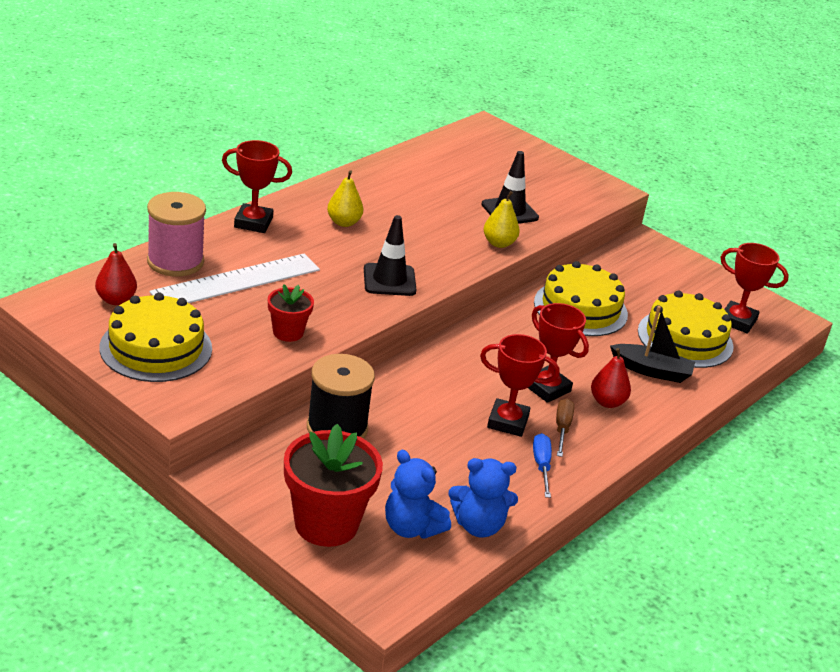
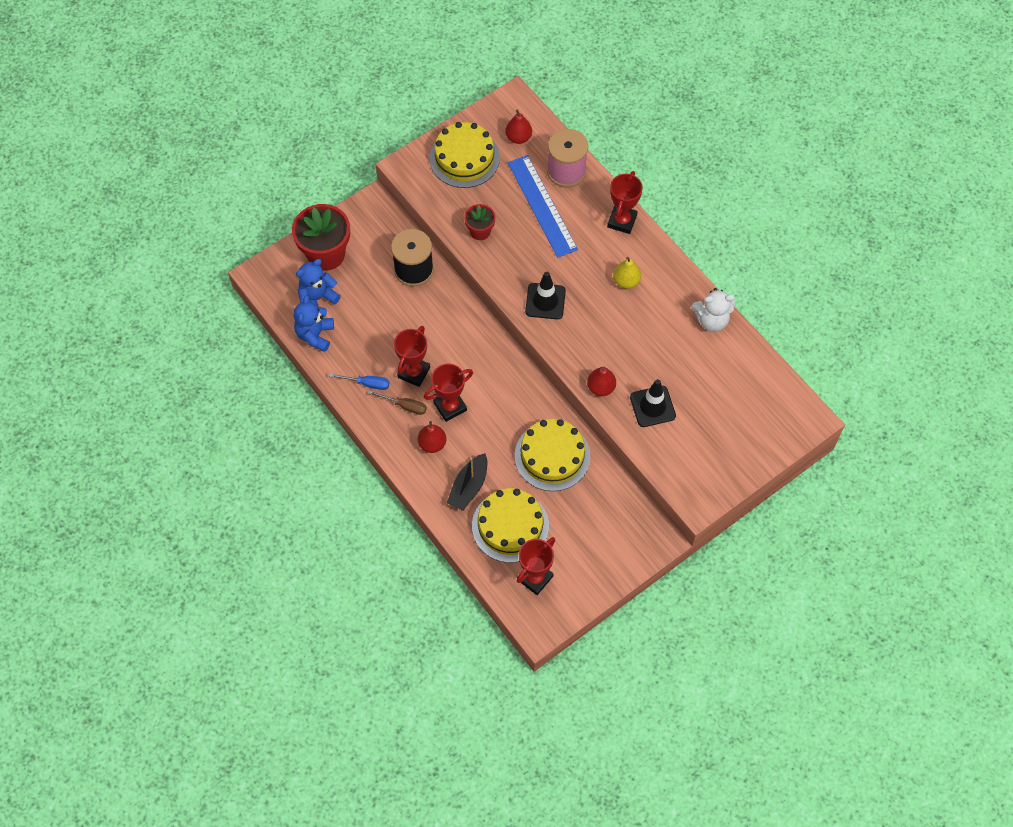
camera: 105 degrees right, 30 degrees up
white ruler [150,254,320,303] -> blue ruler [508,155,578,258]
yellow pear [484,191,520,248] -> red pear [587,367,616,396]
none -> white teddy bear [692,288,735,332]

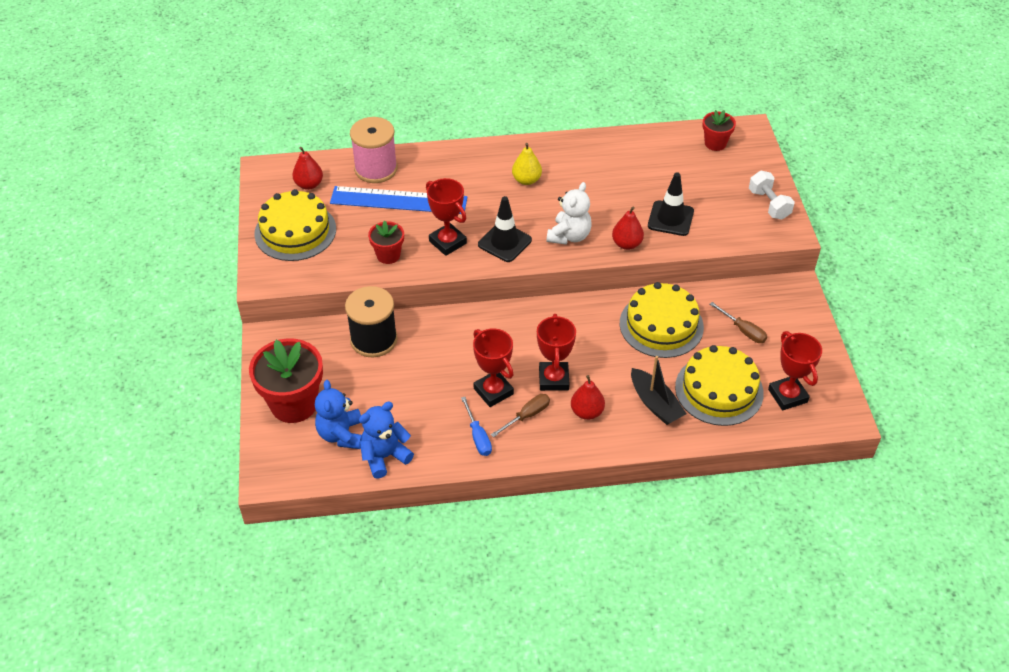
camera: 60 degrees left, 15 degrees down
blue teddy bear [294,295,334,352] -> blue teddy bear turned 105 degrees clockwise [359,402,414,479]
blue screwdriver [329,374,389,390] -> blue screwdriver turned 120 degrees clockwise [461,397,492,456]
red trophy [607,171,643,234] -> red trophy moved to [426,178,467,256]
white teddy bear [692,288,735,332] -> white teddy bear moved to [547,182,592,245]
none -> red flower pot [702,110,736,151]
none -> brown screwdriver [710,302,767,343]
none -> white dumbbell [749,171,795,220]

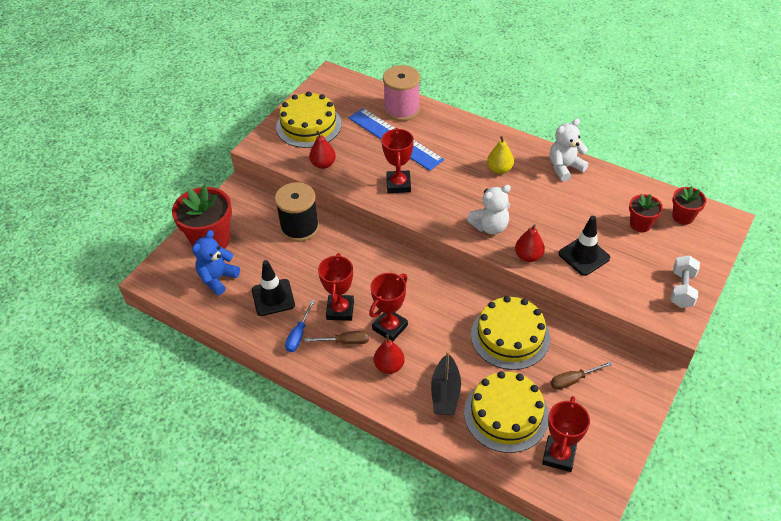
camera: 40 degrees right, 0 degrees up
red pear [292,147,323,190] -> red pear moved to [309,131,336,169]
blue teddy bear [359,402,414,479] -> none
red flower pot [368,220,404,264] -> red flower pot moved to [629,194,663,232]
black traffic cone [478,196,532,262] -> black traffic cone moved to [252,260,295,316]
brown screwdriver [710,302,767,343] -> brown screwdriver turned 75 degrees clockwise [551,362,612,390]
none -> white teddy bear [550,118,589,182]

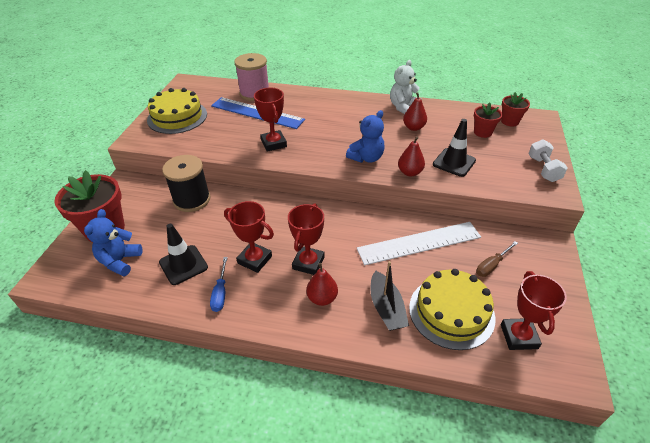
camera: 20 degrees left, 5 degrees down
brown screwdriver [304,331,369,345] -> none
red pear [309,131,336,169] -> red pear moved to [403,93,427,131]
red trophy [318,253,354,321] -> red trophy turned 45 degrees counterclockwise [224,201,274,273]
white teddy bear [467,185,511,234] -> blue teddy bear [346,110,385,163]
yellow cake [471,296,550,370] -> white ruler [357,222,481,265]
yellow pear [487,136,514,174] -> none

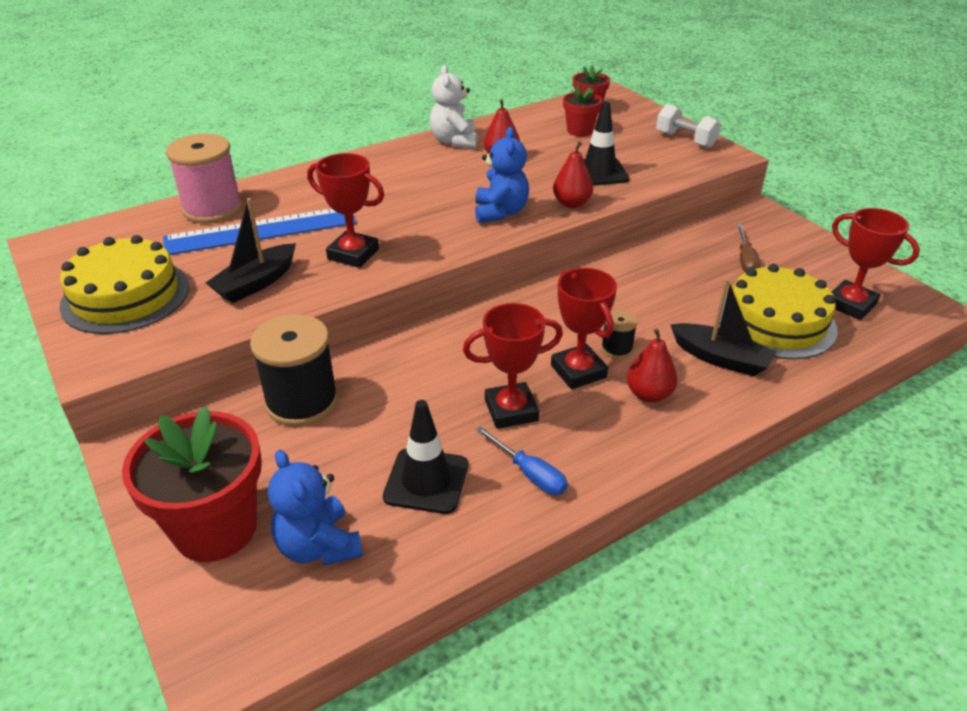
camera: 45 degrees left, 5 degrees down
white ruler [357,222,481,265] -> none
none -> black boat [206,198,296,303]
none -> black spool [601,310,638,359]

